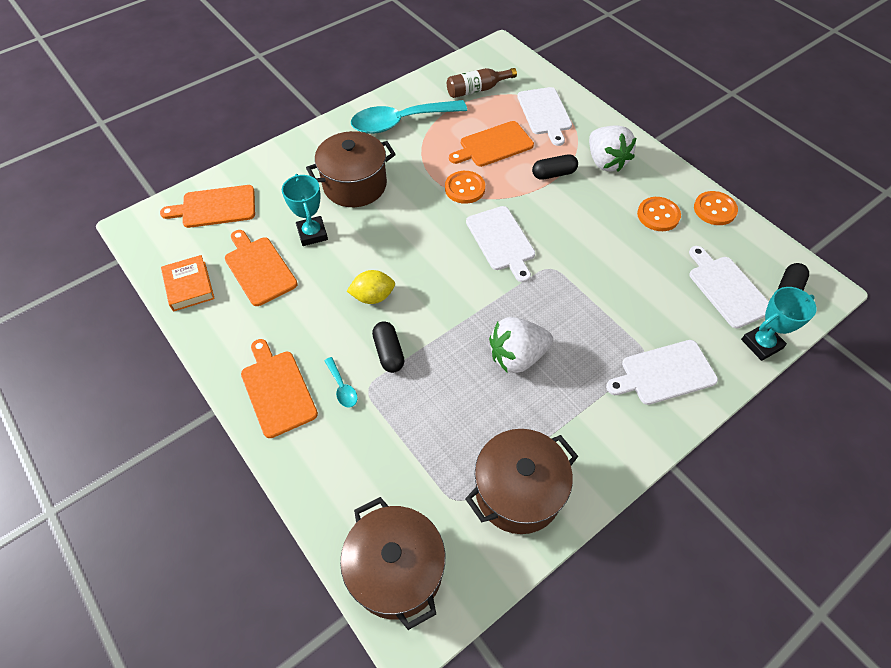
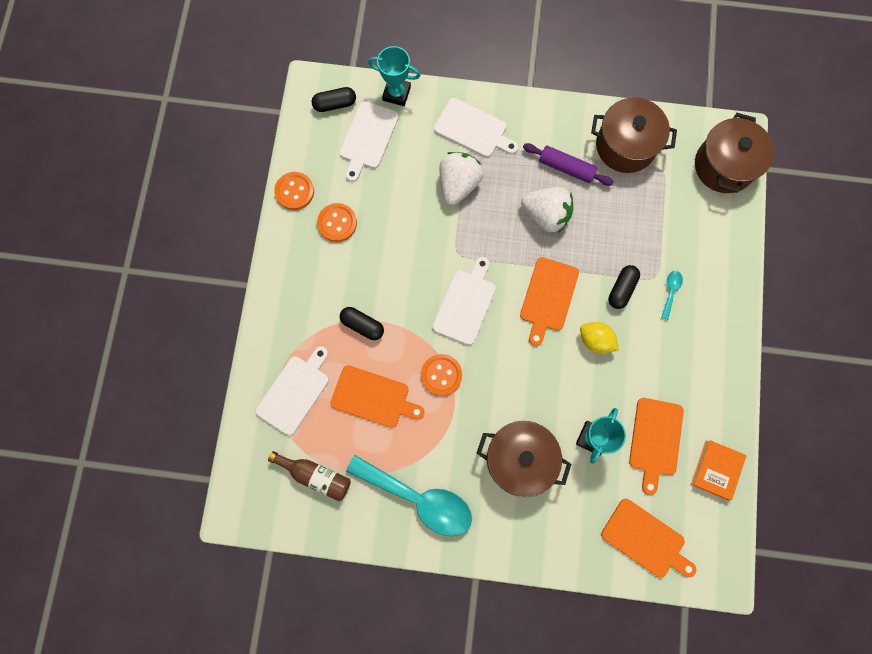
camera: 135 degrees left, 20 degrees up
orange cutting board [241,339,318,438] -> orange cutting board moved to [520,257,579,346]
white strawberry [589,125,636,172] -> white strawberry moved to [439,152,483,205]
none -> purple rolling pin [523,143,614,186]

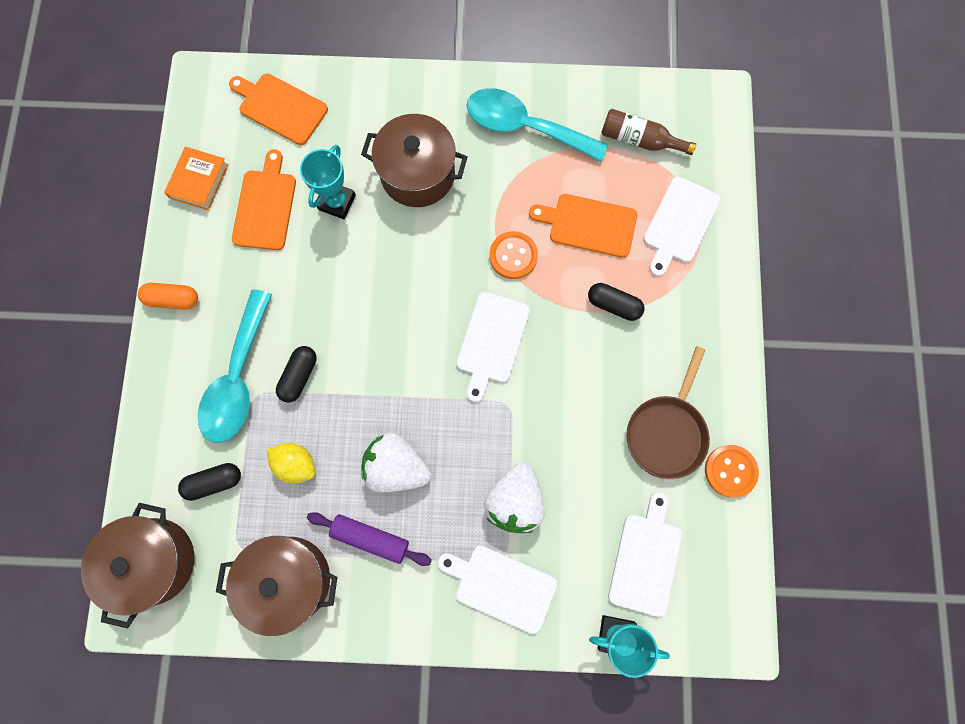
camera: 175 degrees right, 0 degrees up
black capsule [312,87,356,112] -> black capsule moved to [178,463,241,501]
orange button [317,203,357,242] -> brown pan [626,346,710,479]
orange cutting board [520,257,579,346] -> none
yellow lemon [580,322,619,354] -> yellow lemon moved to [267,443,315,483]
turquoise spoon [661,271,683,320] -> turquoise spoon [198,289,272,443], size x2.47
none -> orange capsule [138,283,198,310]

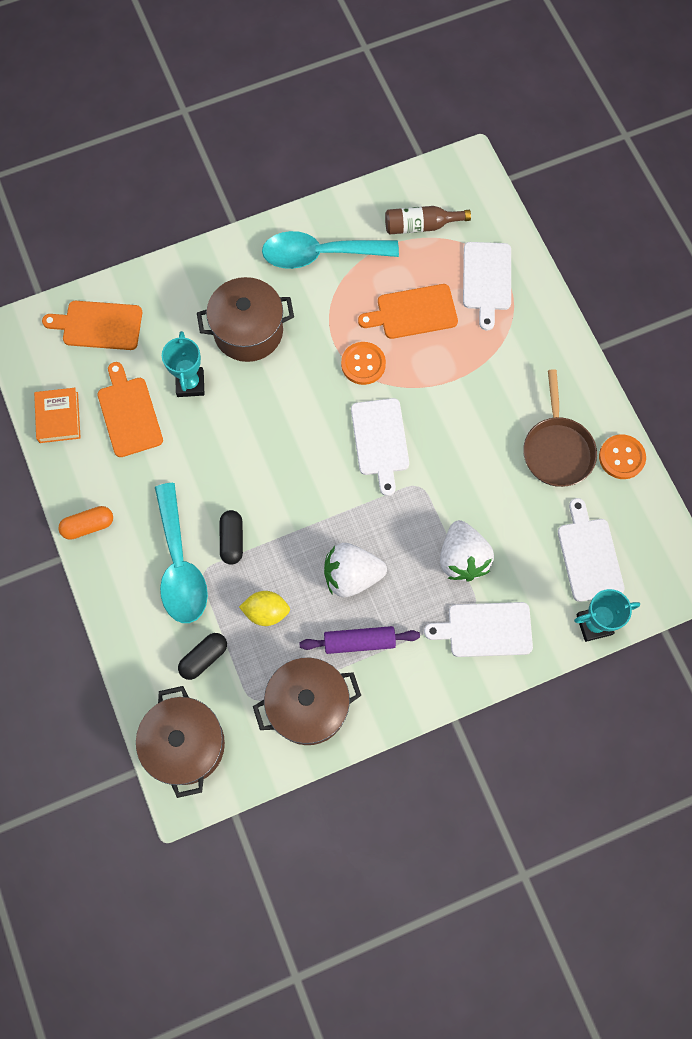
camera: 25 degrees left, 5 degrees down
black capsule [588,283,644,321] -> none

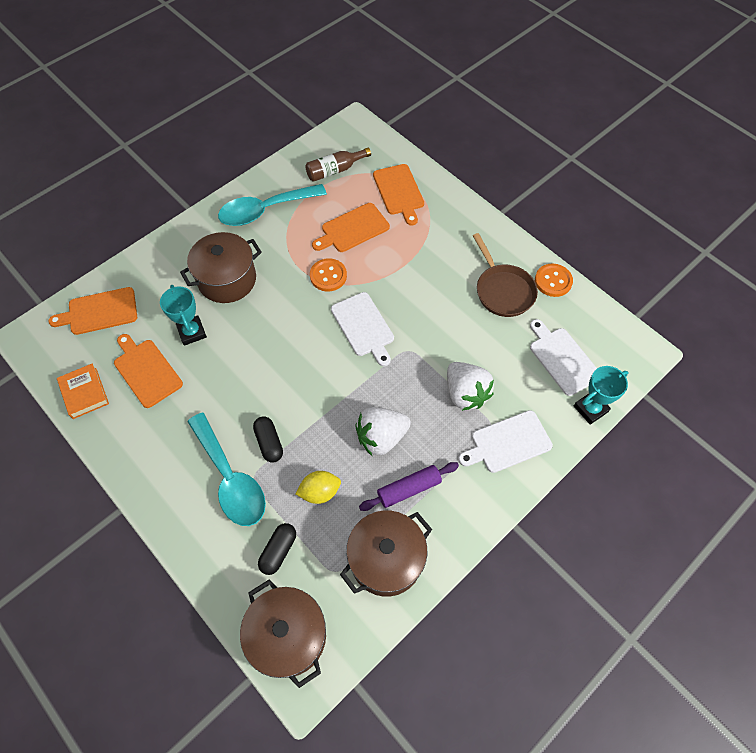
camera: 20 degrees left, 10 degrees down
orange capsule [58,506,113,540] -> none
white cutting board [463,242,511,330] -> orange cutting board [373,164,424,225]

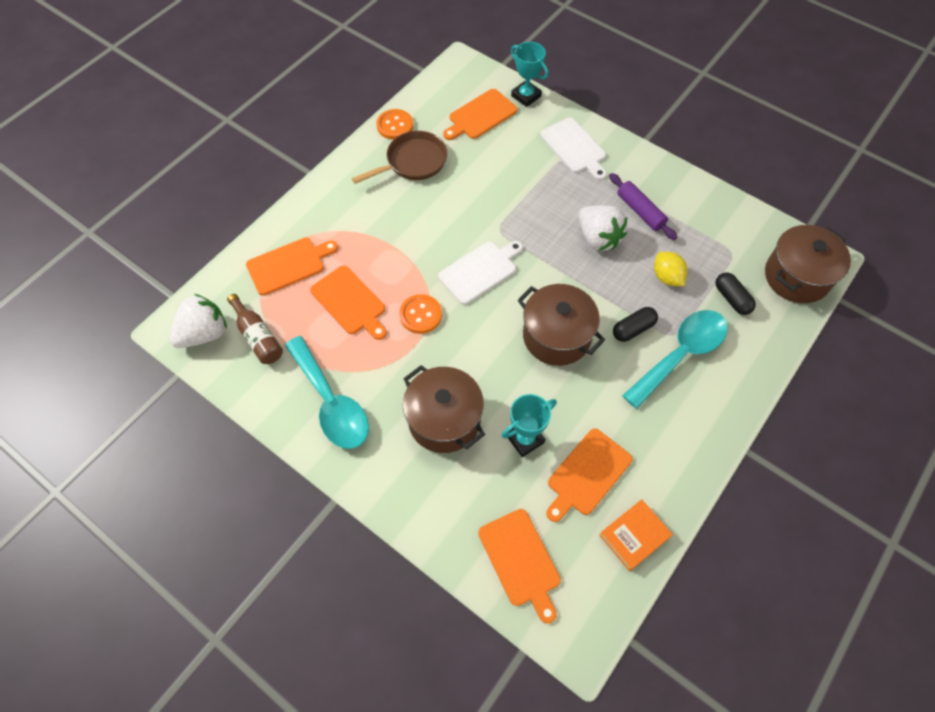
camera: 100 degrees left, 0 degrees up
black capsule [258,523,296,575] -> black capsule turned 45 degrees clockwise [715,272,756,315]
brown pot [340,510,432,597] -> brown pot moved to [518,284,605,366]
white strawberry [447,362,494,411] -> white strawberry moved to [169,294,227,348]
white cutting board [530,319,597,396] -> orange cutting board [443,89,518,140]

